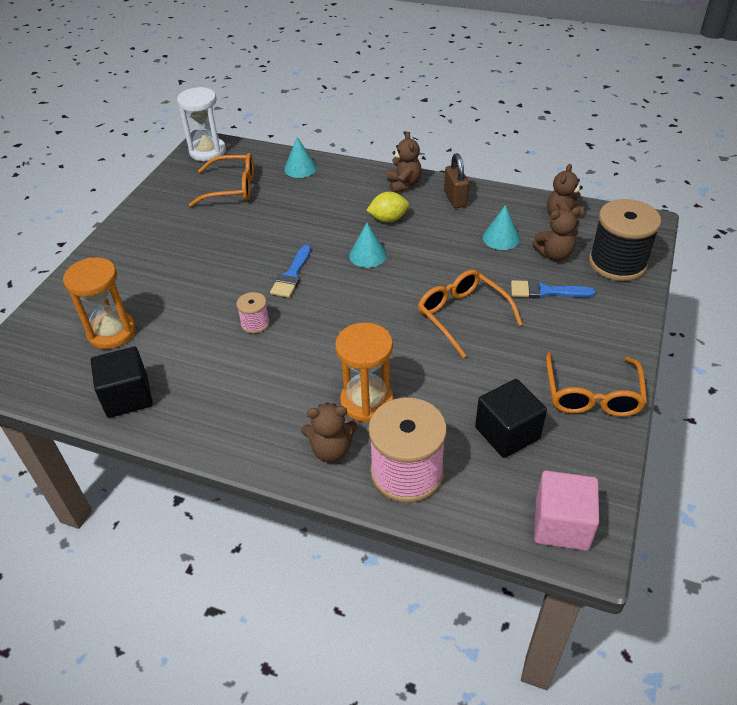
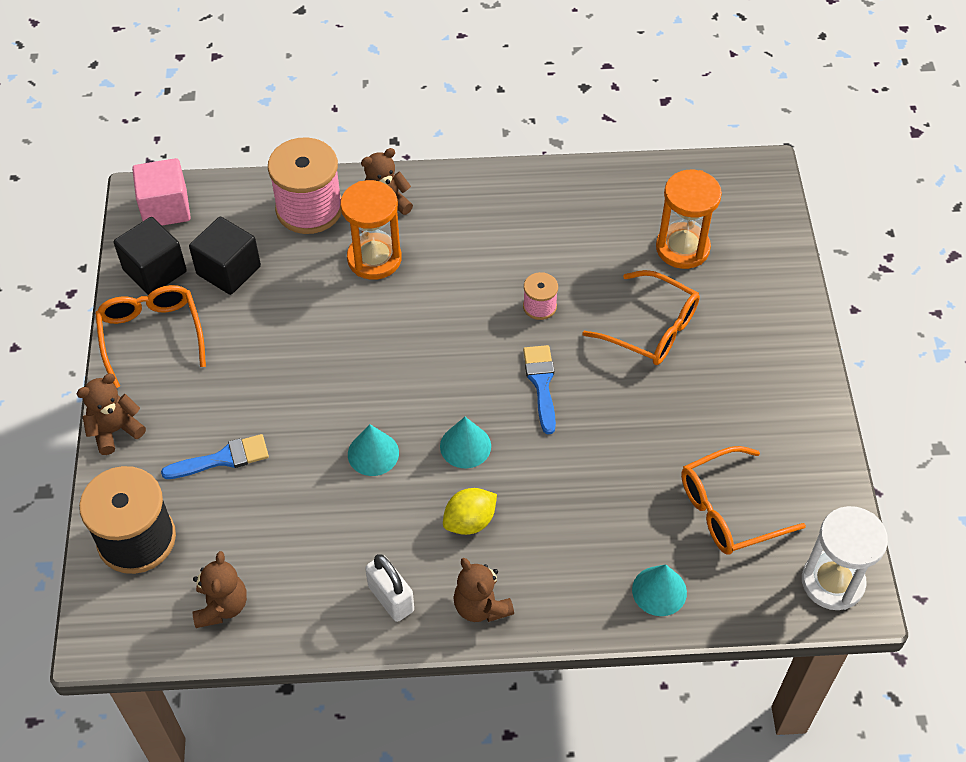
camera: 155 degrees right, 10 degrees up
black cube [91,347,153,418] -> black cube moved to [114,217,187,295]
orange glasses [418,270,523,358] -> orange glasses moved to [582,270,700,365]
brown padlock [444,153,469,208] -> white padlock [365,554,414,622]
turquoise cone [483,205,520,250] -> turquoise cone moved to [348,424,399,476]
brown teddy bear [532,207,581,261] -> brown teddy bear moved to [76,374,146,455]

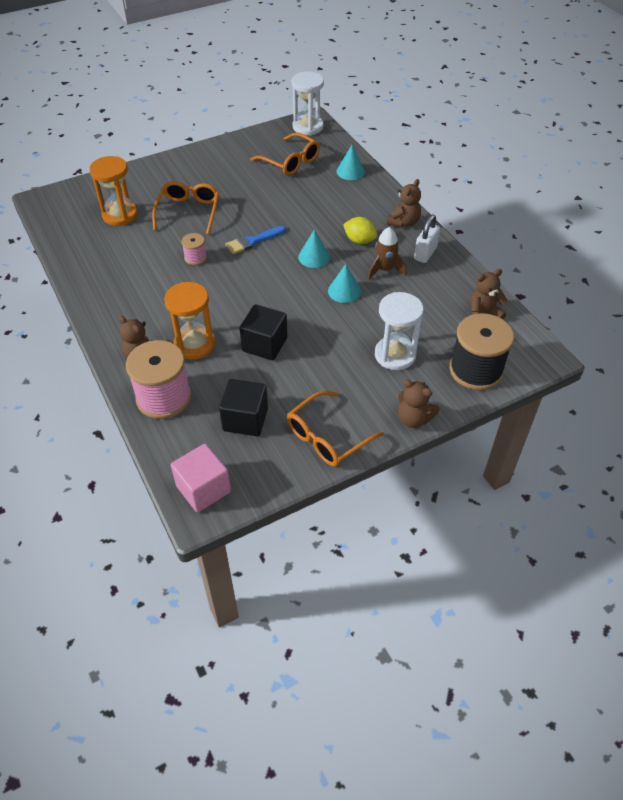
camera: 115 degrees left, 5 degrees down
black cube [114,217,187,295] -> black cube moved to [240,304,287,361]
blue brush [161,434,269,479] -> white hourglass [375,292,423,370]
none -> brown rocket [368,227,407,280]

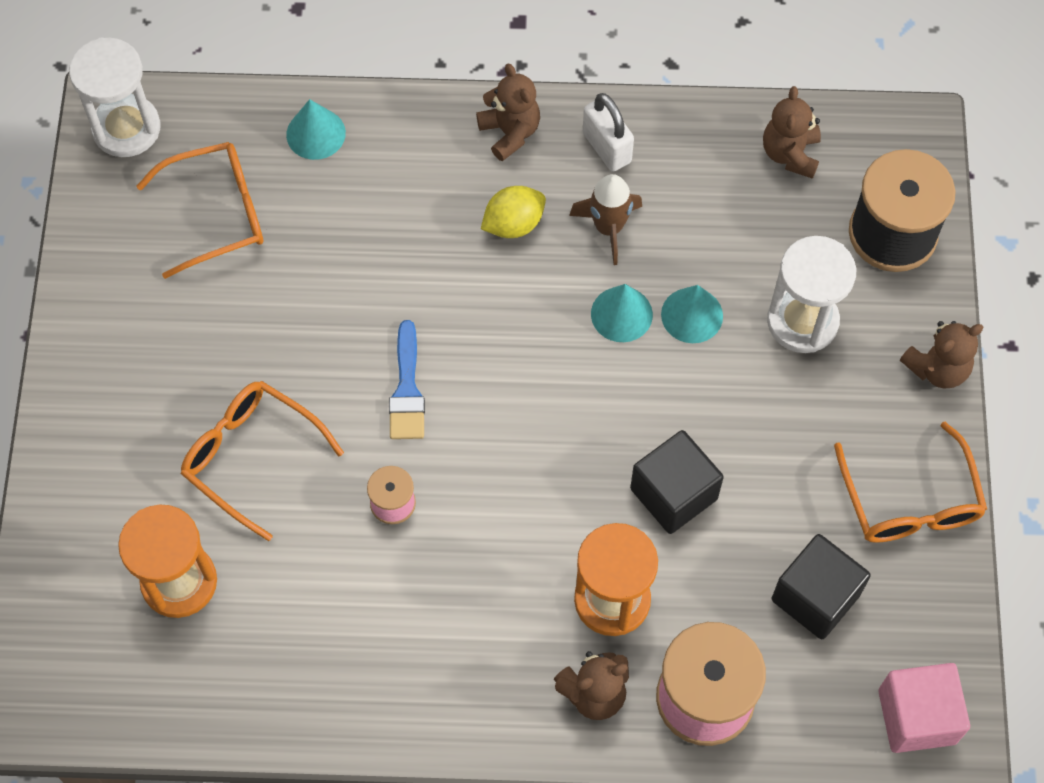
camera: 60 degrees left, 15 degrees up
turquoise cone [298,230,330,268] -> turquoise cone moved to [661,285,723,343]

